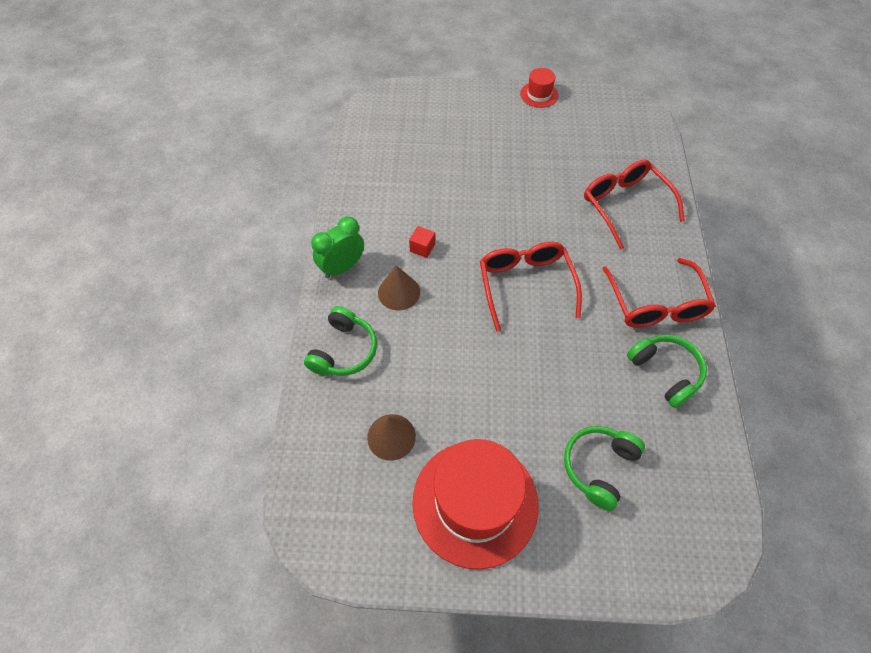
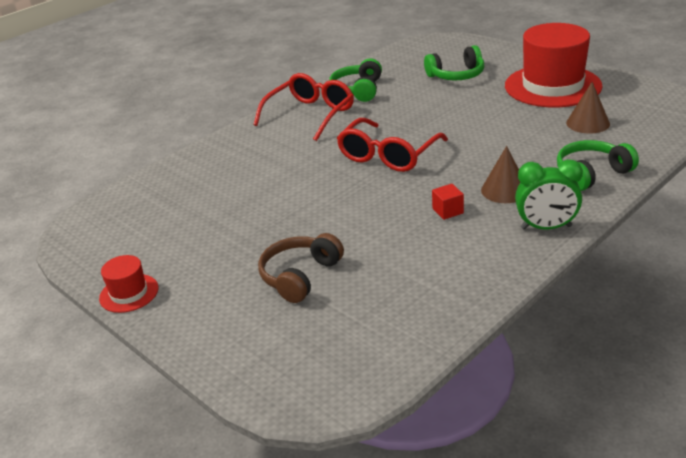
camera: 135 degrees left, 25 degrees down
red glasses [584,160,685,250] -> none
none -> brown headphones [258,233,344,303]

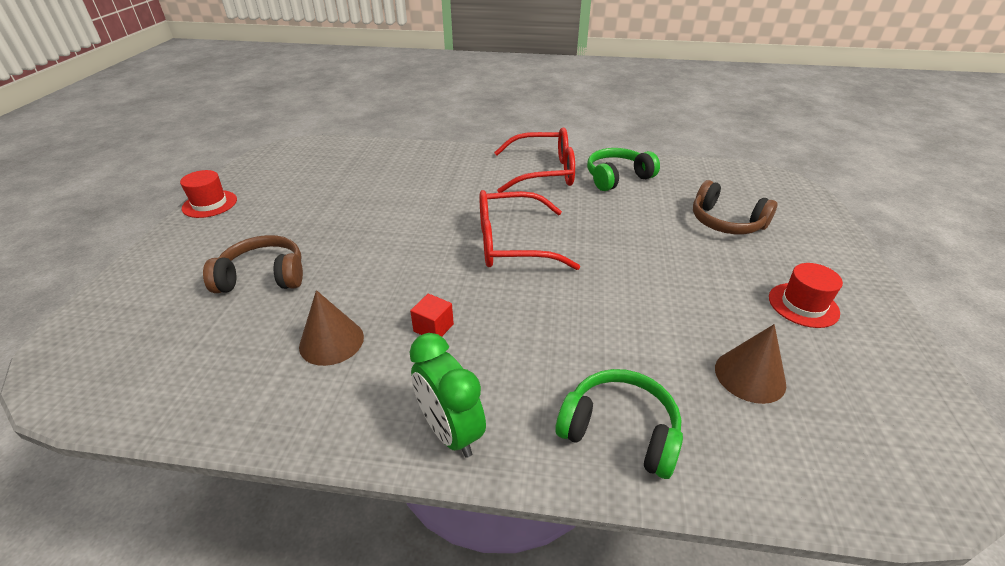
camera: 50 degrees right, 5 degrees up
green headphones [424,45,484,80] -> brown headphones [693,180,777,234]
brown cone [481,146,520,203] -> brown cone moved to [299,290,364,366]
red hat [505,23,602,107] -> red hat [769,263,843,328], size x0.46

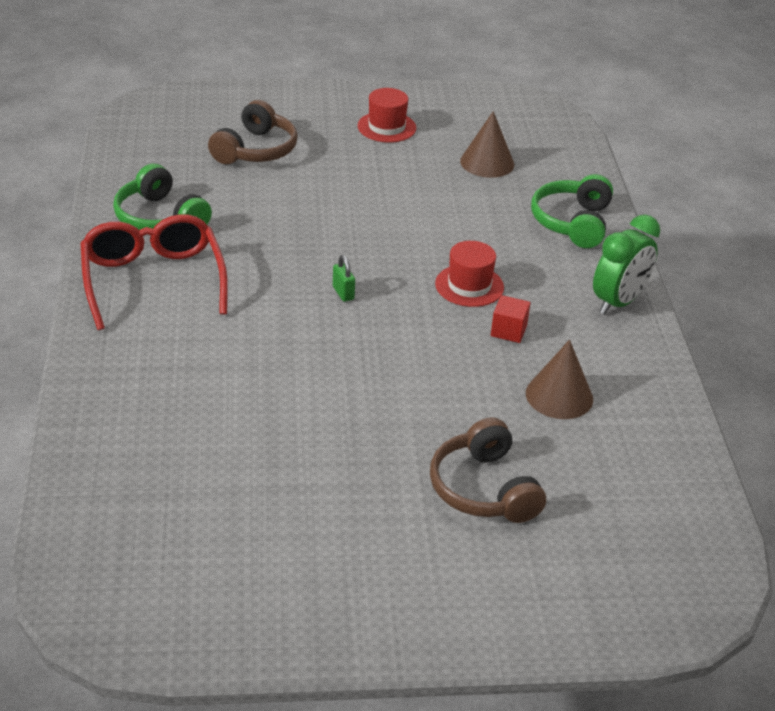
camera: 105 degrees left, 0 degrees up
red hat [180,170,237,218] -> red hat moved to [435,241,504,307]
red glasses [479,190,580,270] -> green padlock [333,255,355,302]

